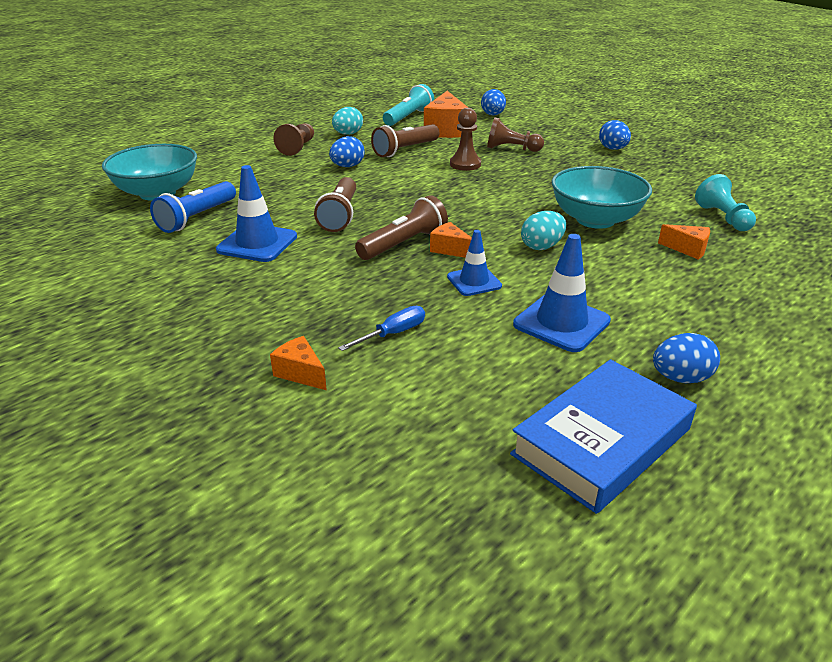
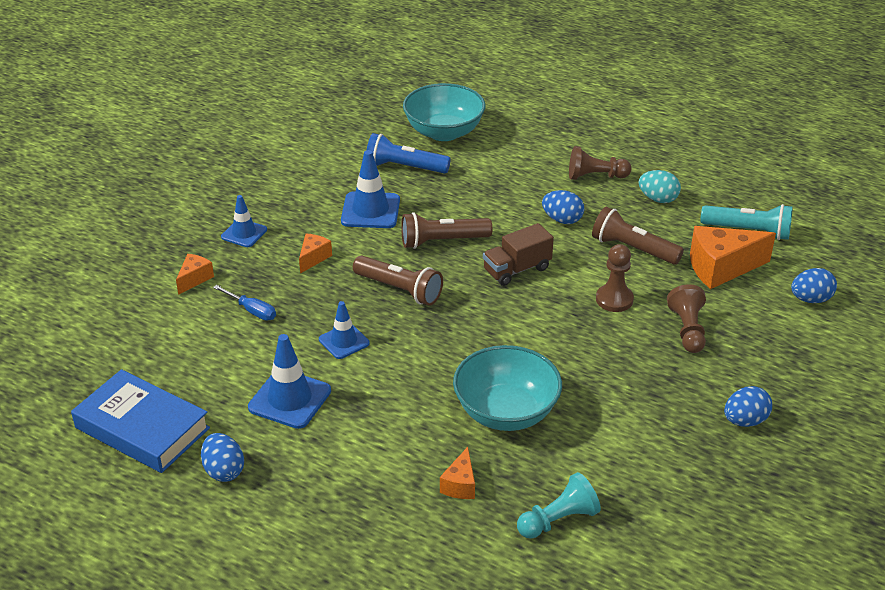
camera: 75 degrees right, 5 degrees up
orange cheese [430,222,472,258] -> orange cheese moved to [299,233,332,274]
turquoise egg [521,211,566,250] -> none
none -> blue traffic cone [221,195,267,247]
none -> brown truck [483,223,554,286]

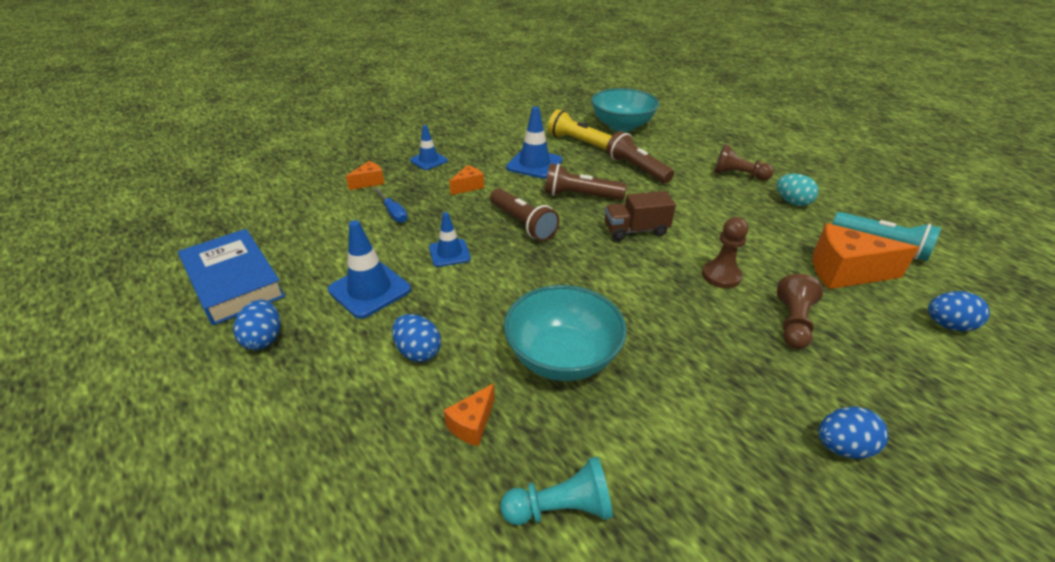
camera: 20 degrees right, 0 degrees up
blue flashlight [367,133,451,174] -> yellow flashlight [548,109,612,150]
blue egg [542,190,584,224] -> blue egg moved to [392,314,441,362]
brown flashlight [592,207,684,265] -> brown flashlight moved to [606,131,674,183]

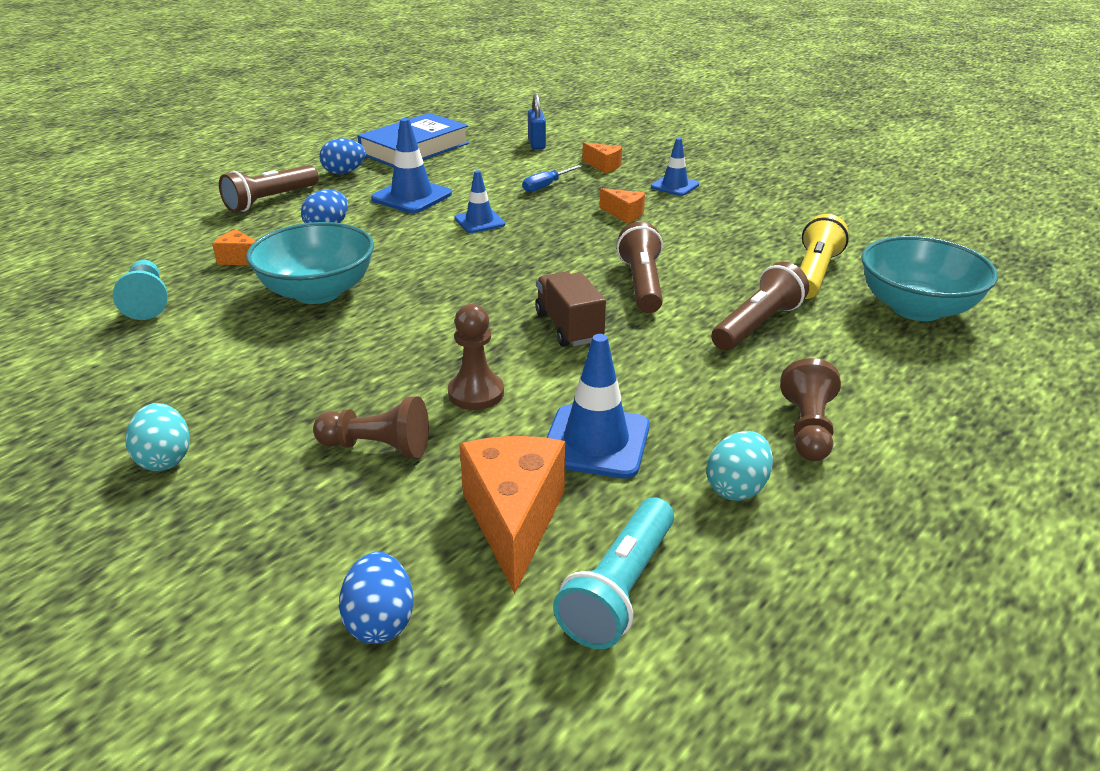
camera: 80 degrees right, 5 degrees down
brown flashlight [490,188,560,241] -> brown flashlight moved to [219,165,319,212]
blue traffic cone [506,106,563,179] -> blue traffic cone moved to [546,334,650,479]
blue egg [818,406,888,459] -> turquoise egg [125,403,190,471]
none -> blue padlock [528,94,546,149]

